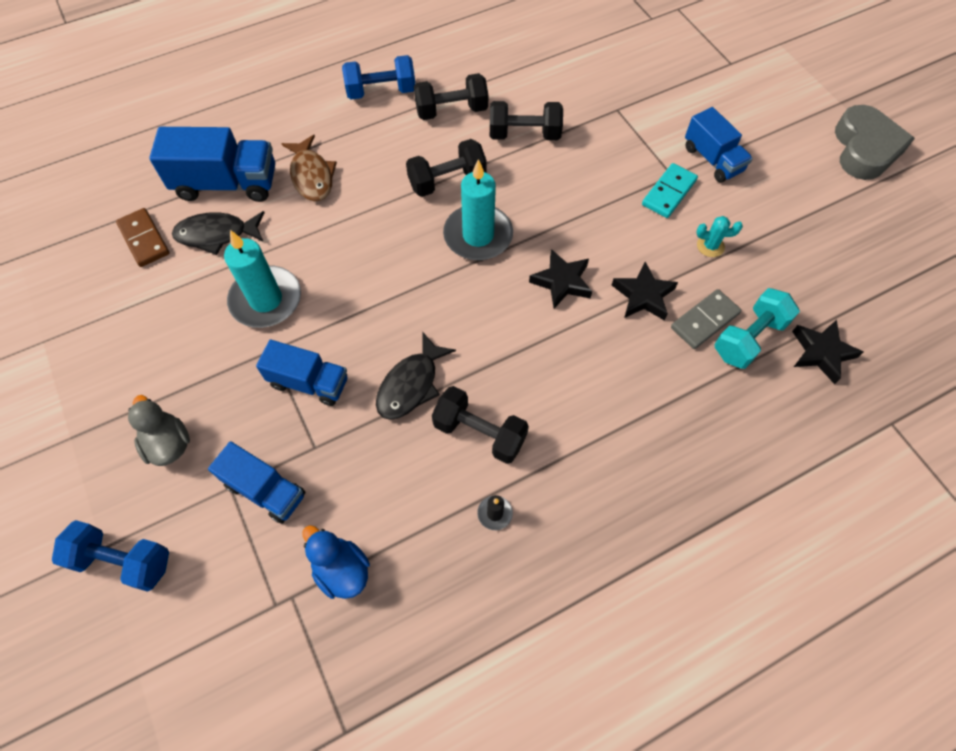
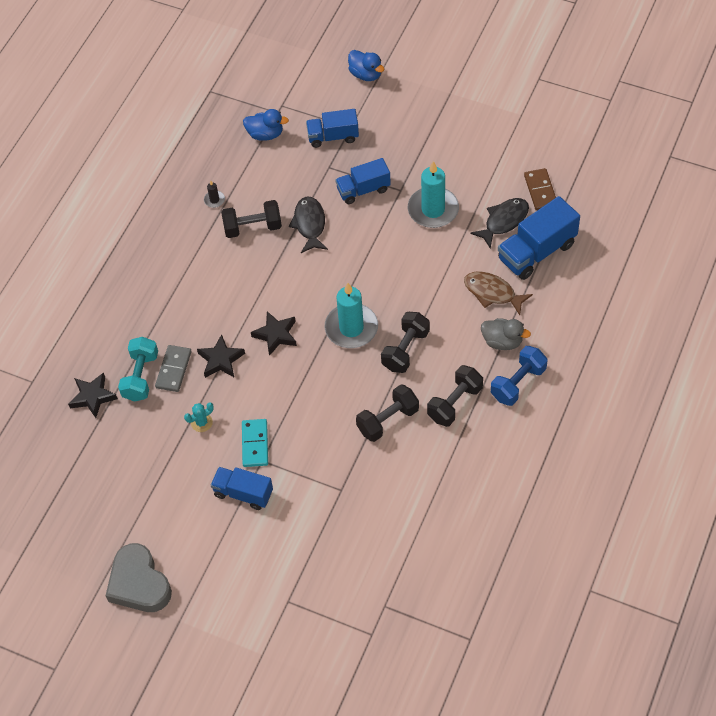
camera: 145 degrees right, 5 degrees down
blue dumbbell [52,520,169,592] -> blue duck [348,50,384,81]
brown domino [116,208,170,267] -> brown domino turned 60 degrees clockwise [524,168,556,211]
grey duck [128,395,190,466] -> grey duck moved to [481,318,531,350]

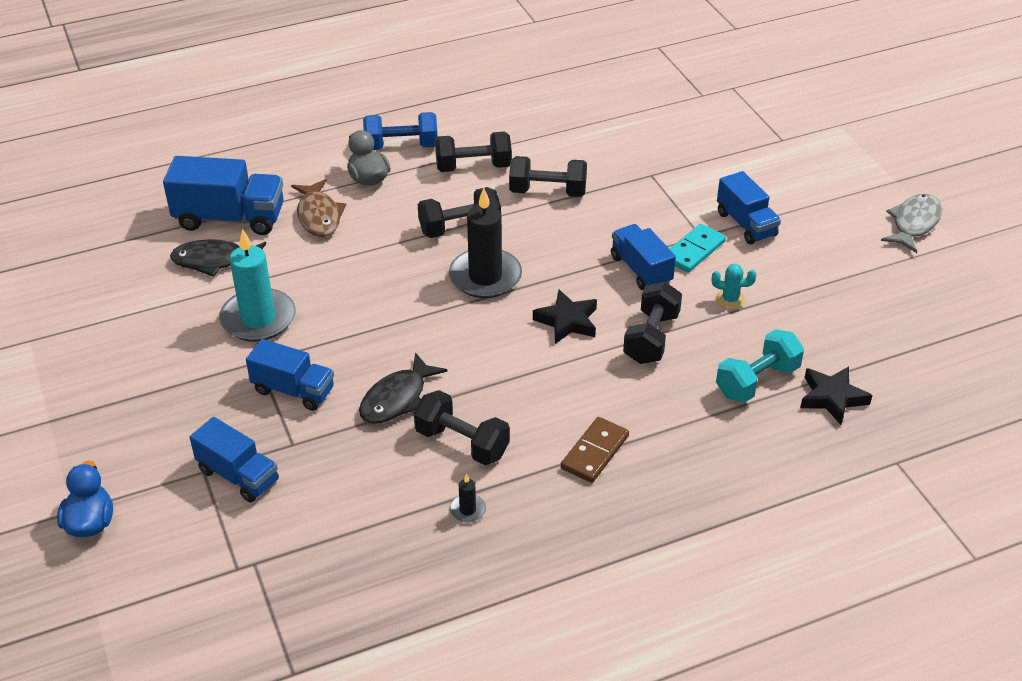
camera: 140 degrees left, 15 degrees down
grey heart [106,543,172,612] -> grey fish [881,193,942,253]
grey domino [155,345,192,392] -> none
black star [197,334,245,378] -> black dumbbell [623,282,682,364]
blue duck [243,109,289,141] -> none
turquoise candle [324,283,378,348] -> black candle [449,188,522,298]
brown domino [524,168,556,211] -> brown domino moved to [561,417,629,483]
none -> blue truck [611,224,676,290]

